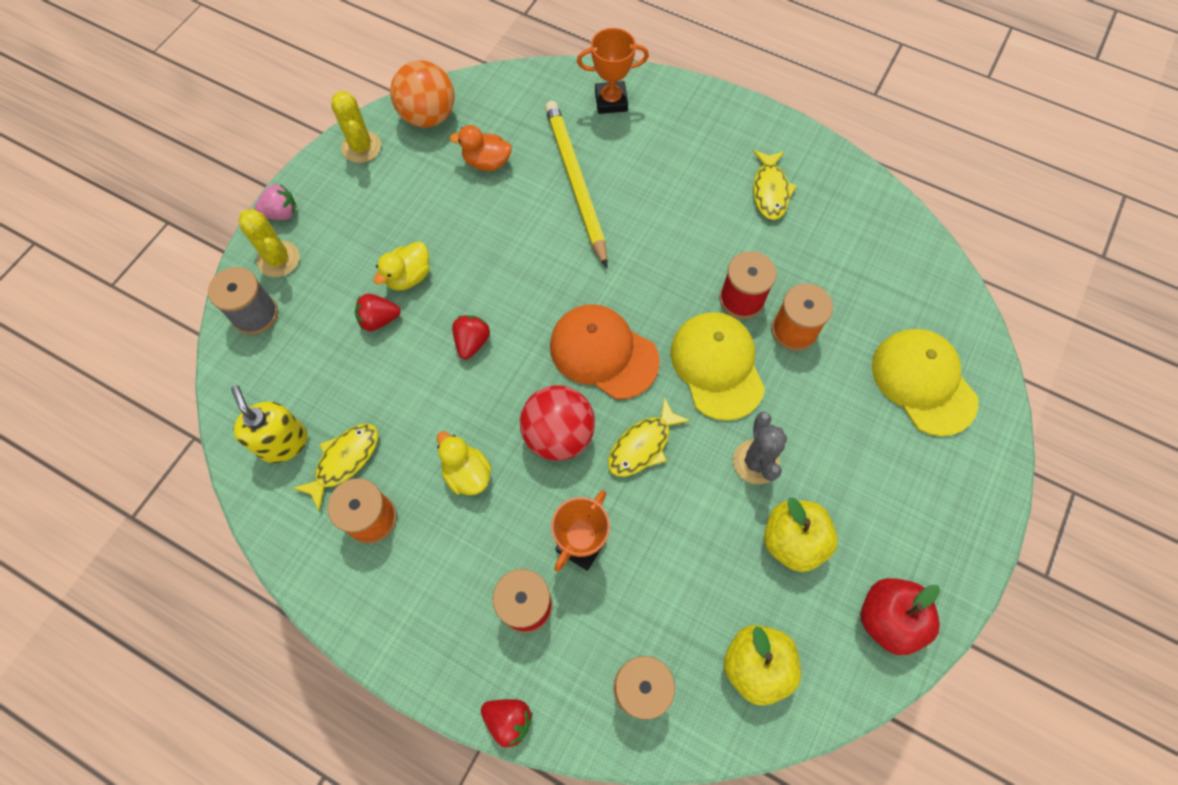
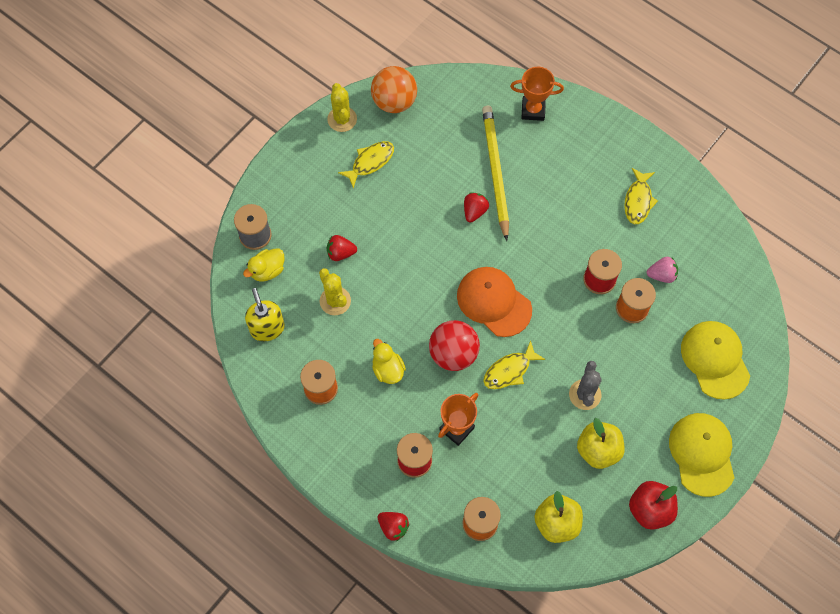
camera: 10 degrees right, 0 degrees up
yellow cactus [238,209,300,277] -> yellow cactus moved to [319,268,351,315]
pink strawberry [254,184,296,220] -> pink strawberry moved to [647,257,678,283]
yellow fish [293,423,378,511] -> yellow fish moved to [338,141,394,189]
yellow duck [373,241,430,291] -> yellow duck moved to [243,248,284,282]
orange duck [450,125,512,171] -> none
red strawberry [452,315,490,359] -> red strawberry moved to [464,192,489,223]
yellow cap [670,312,765,421] -> yellow cap moved to [669,413,734,497]

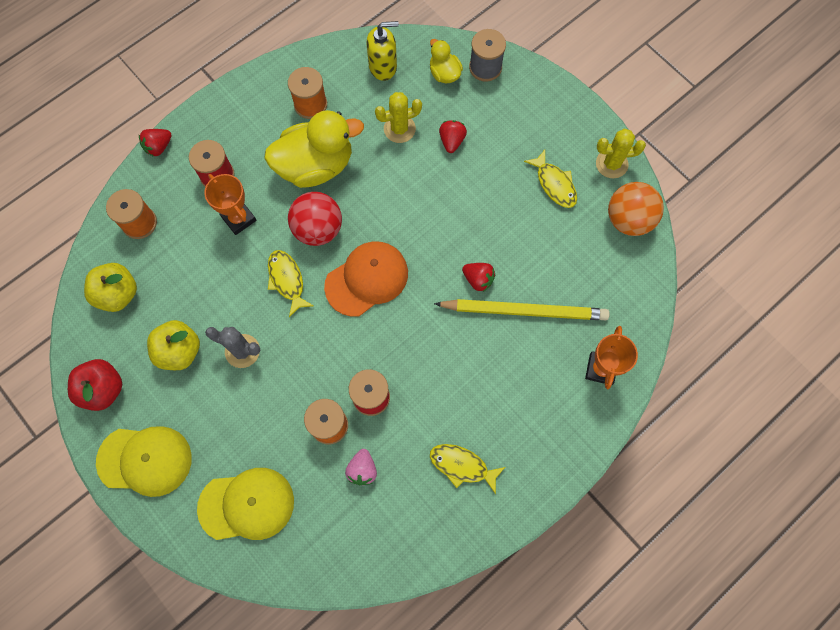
camera: 100 degrees right, 5 degrees up
yellow duck [372,339,406,384] -> yellow duck [264,110,364,188], size x2.01

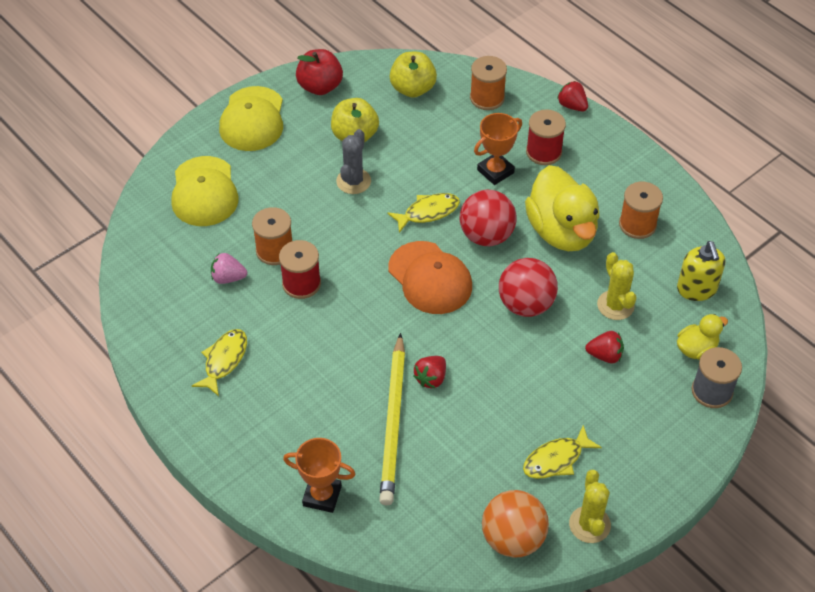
camera: 90 degrees right, 20 degrees down
none -> red ball [499,258,558,317]

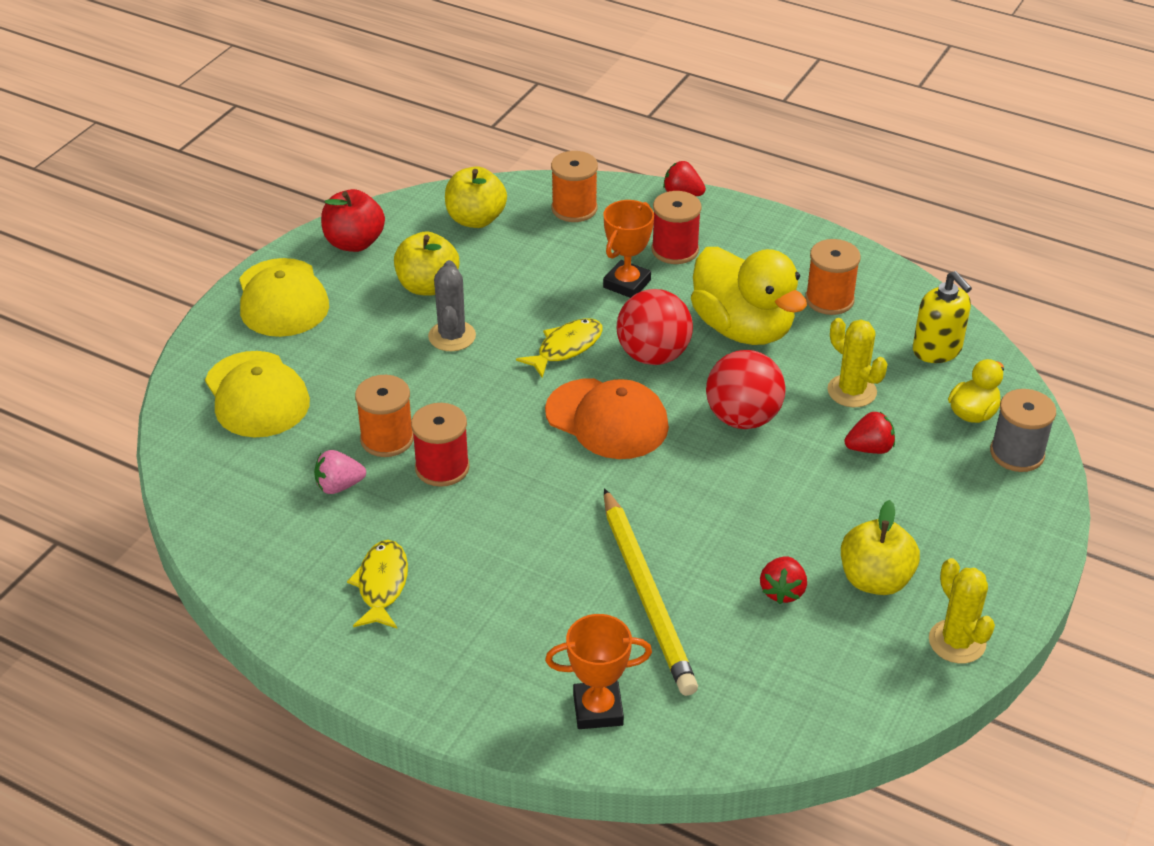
camera: 20 degrees left, 10 degrees down
red strawberry [413,356,446,388] -> red strawberry moved to [760,556,807,604]
orange ball [482,490,549,557] -> none
yellow fish [523,425,602,479] -> yellow apple [841,500,920,595]

